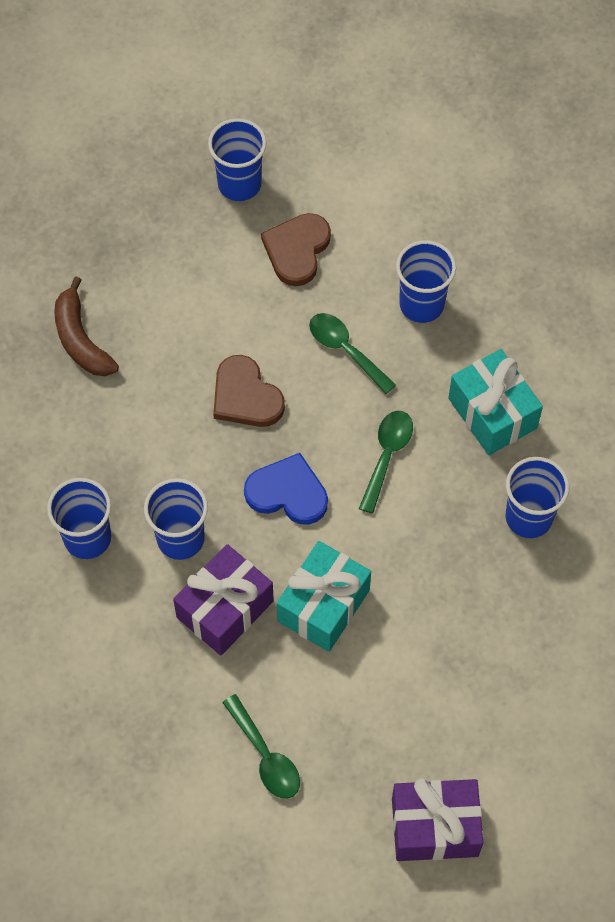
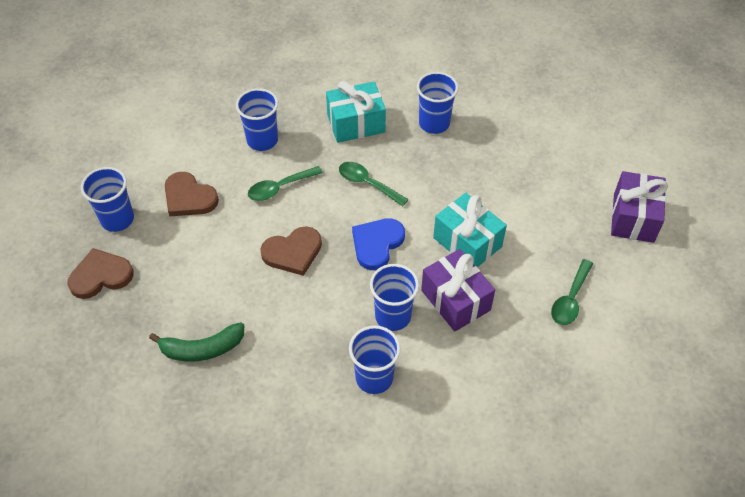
camera: 75 degrees left, 10 degrees down
brown banana [54,277,119,376] -> green banana [149,322,244,362]
green spoon [222,694,300,799] -> green spoon turned 135 degrees clockwise [551,259,593,325]
none -> brown heart [68,248,134,299]

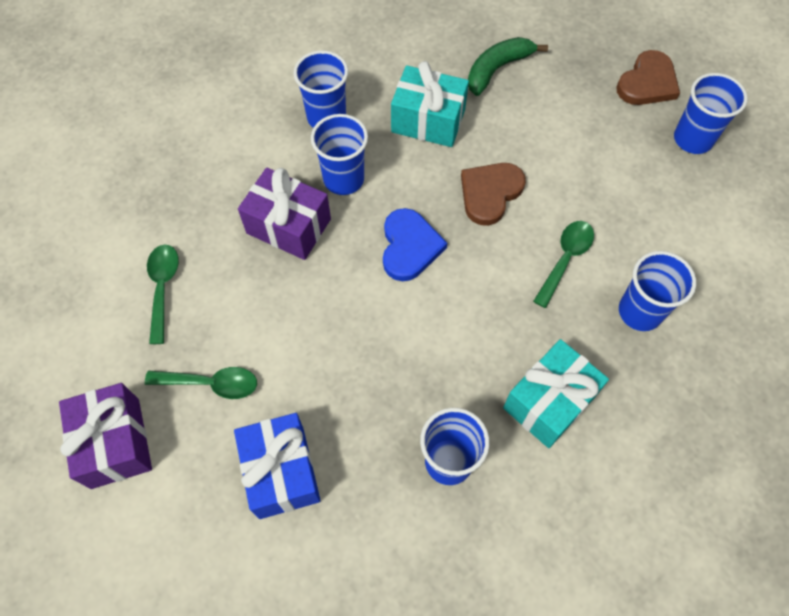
camera: 150 degrees right, 10 degrees up
brown heart [165,172,219,216] -> none
green spoon [339,162,409,206] -> green spoon moved to [145,367,257,399]
turquoise gift [433,193,507,267] -> turquoise gift moved to [391,61,469,147]
none -> blue gift [234,413,321,519]

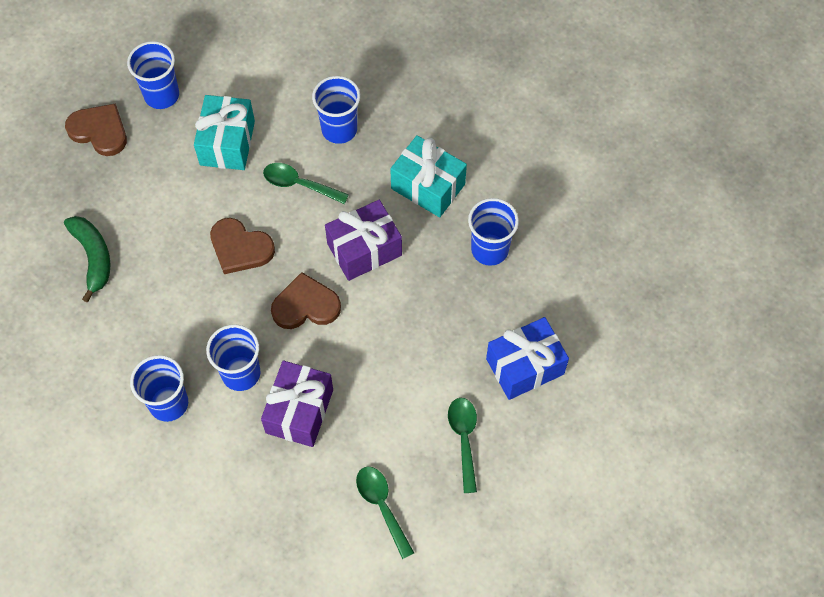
camera: 100 degrees left, 0 degrees up
purple gift [59,383,152,489] -> purple gift moved to [325,200,402,281]
green spoon [147,244,179,344] -> green spoon turned 75 degrees clockwise [356,467,414,559]
blue heart [383,208,447,281] -> brown heart [271,272,341,329]
turquoise gift [391,61,469,147] -> turquoise gift moved to [194,95,255,170]
green banana [468,37,548,96] -> green banana turned 150 degrees counterclockwise [64,216,111,302]

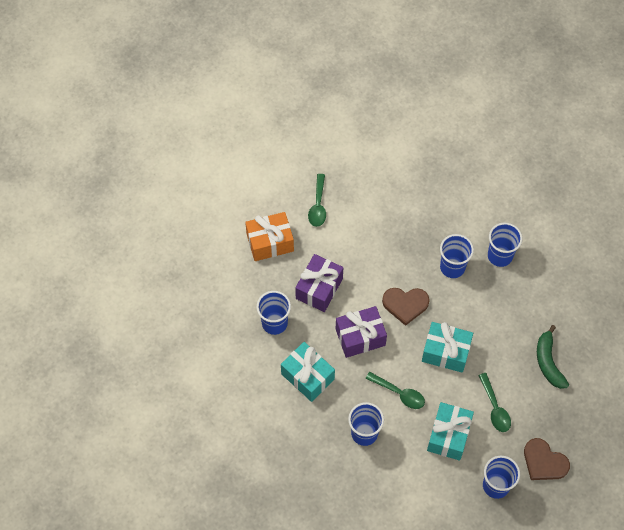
camera: 170 degrees left, 0 degrees up
brown heart [210,218,275,274] -> turquoise gift [422,322,473,373]
purple gift [261,361,333,447] -> purple gift moved to [295,254,343,312]
green spoon [356,467,414,559] -> green spoon moved to [478,373,511,432]
blue gift [486,317,569,400] -> orange gift [245,212,294,261]

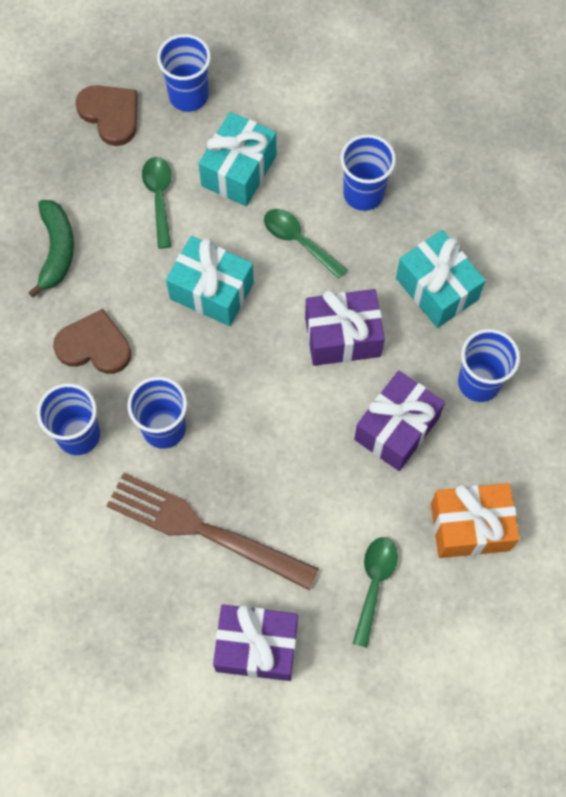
camera: 170 degrees left, 5 degrees up
brown heart [382,288,430,326] -> brown heart moved to [53,309,131,374]
none -> brown fork [106,473,319,591]
none -> purple gift [213,604,298,681]

